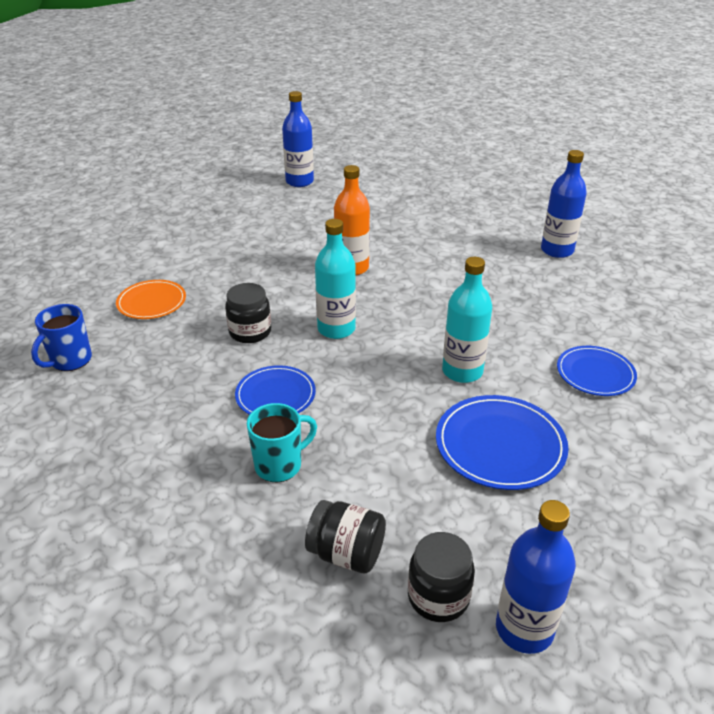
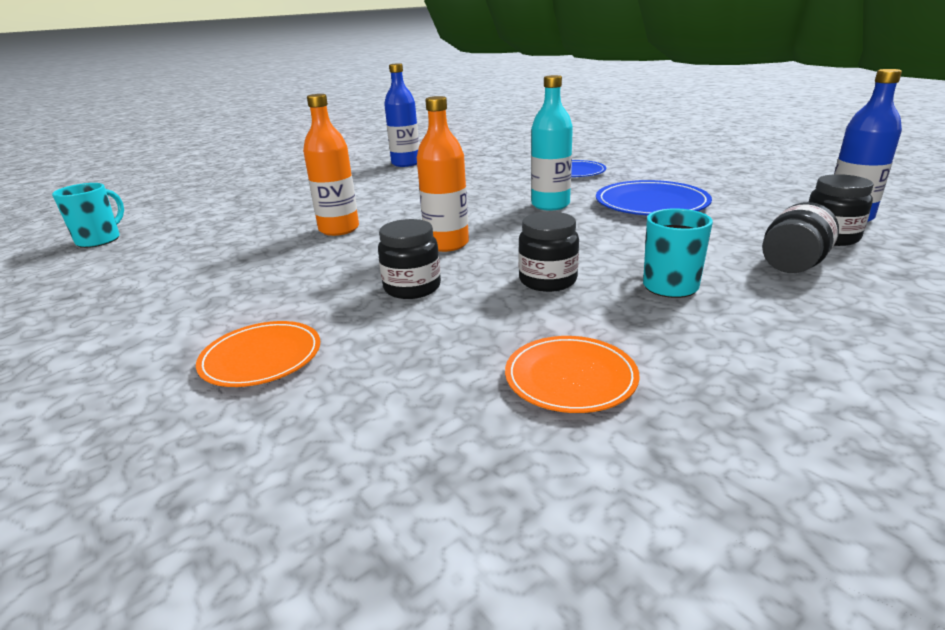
camera: 70 degrees left, 10 degrees down
blue mug [31,304,92,371] -> none
blue plate [235,365,316,415] -> black jar [518,212,579,292]
blue bottle [282,91,314,187] -> turquoise mug [52,183,124,248]
turquoise bottle [315,219,356,339] -> orange bottle [417,96,469,252]
none -> orange plate [505,336,640,413]

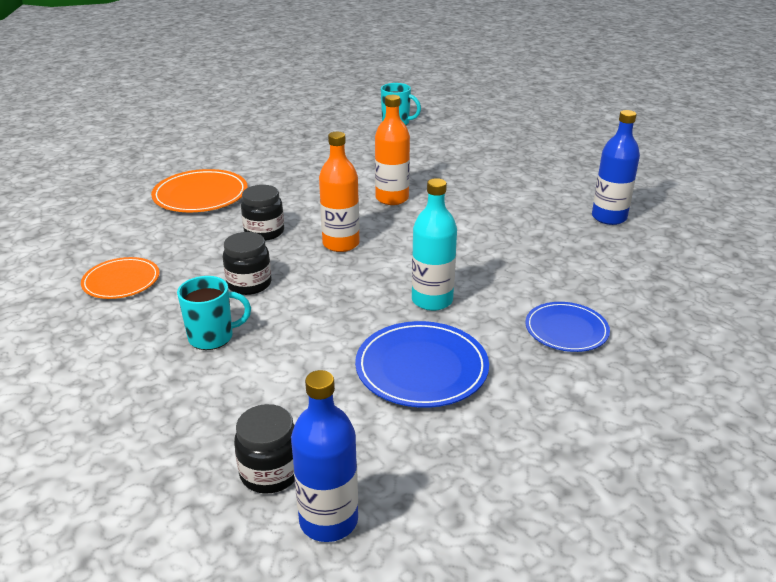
camera: 90 degrees right, 5 degrees up
orange plate [196,321,320,387] -> orange plate [151,169,248,212], size x1.50
black jar [762,202,839,273] -> none

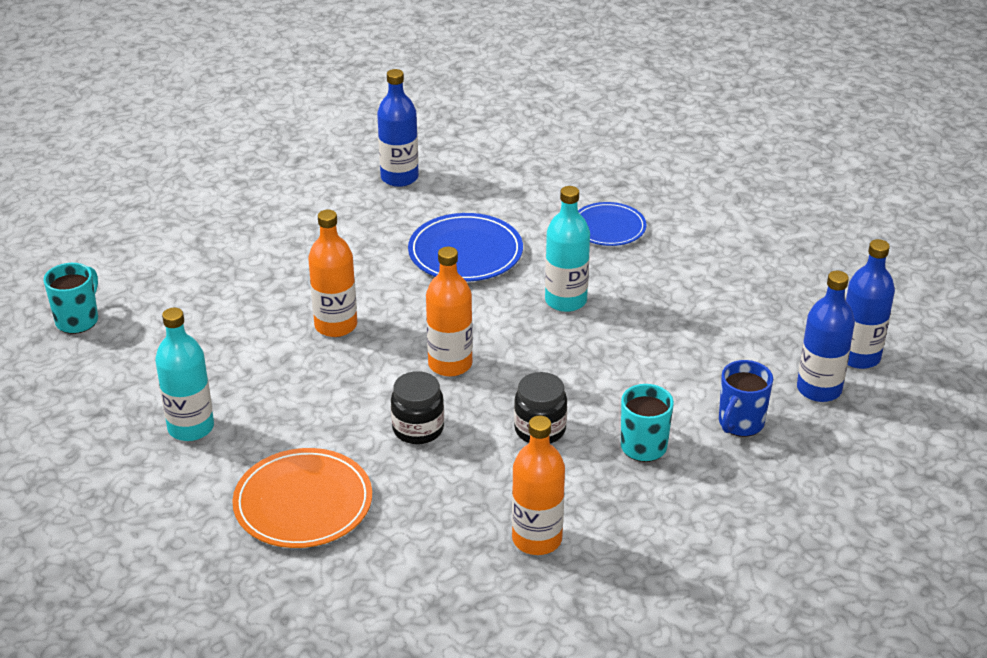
camera: 90 degrees left, 5 degrees up
orange plate [81,257,159,299] -> orange bottle [512,416,565,555]
black jar [234,404,295,494] -> blue bottle [797,271,855,402]
blue plate [355,321,489,408] -> blue plate moved to [408,213,523,282]
none -> turquoise bottle [155,308,214,441]
none -> blue mug [719,360,773,437]

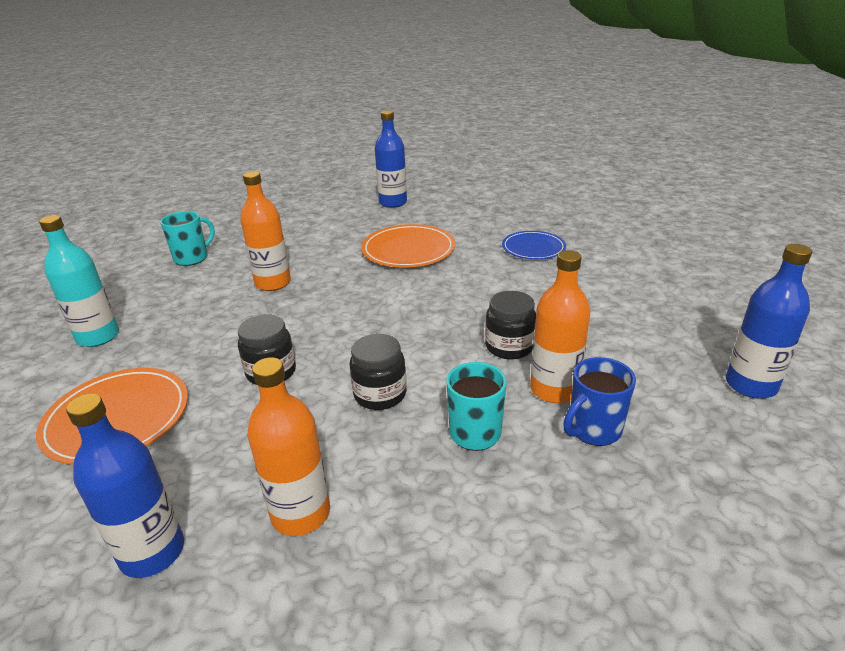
camera: 20 degrees right, 5 degrees down
turquoise mug [43,263,98,334] -> turquoise mug moved to [160,211,215,266]
blue plate [408,213,523,282] -> orange plate [361,224,455,268]
orange bottle [426,247,473,377] -> orange bottle moved to [530,250,590,403]
turquoise bottle [545,186,590,312] -> none
blue bottle [797,271,855,402] -> blue bottle moved to [66,393,184,578]
none -> black jar [485,291,536,360]

